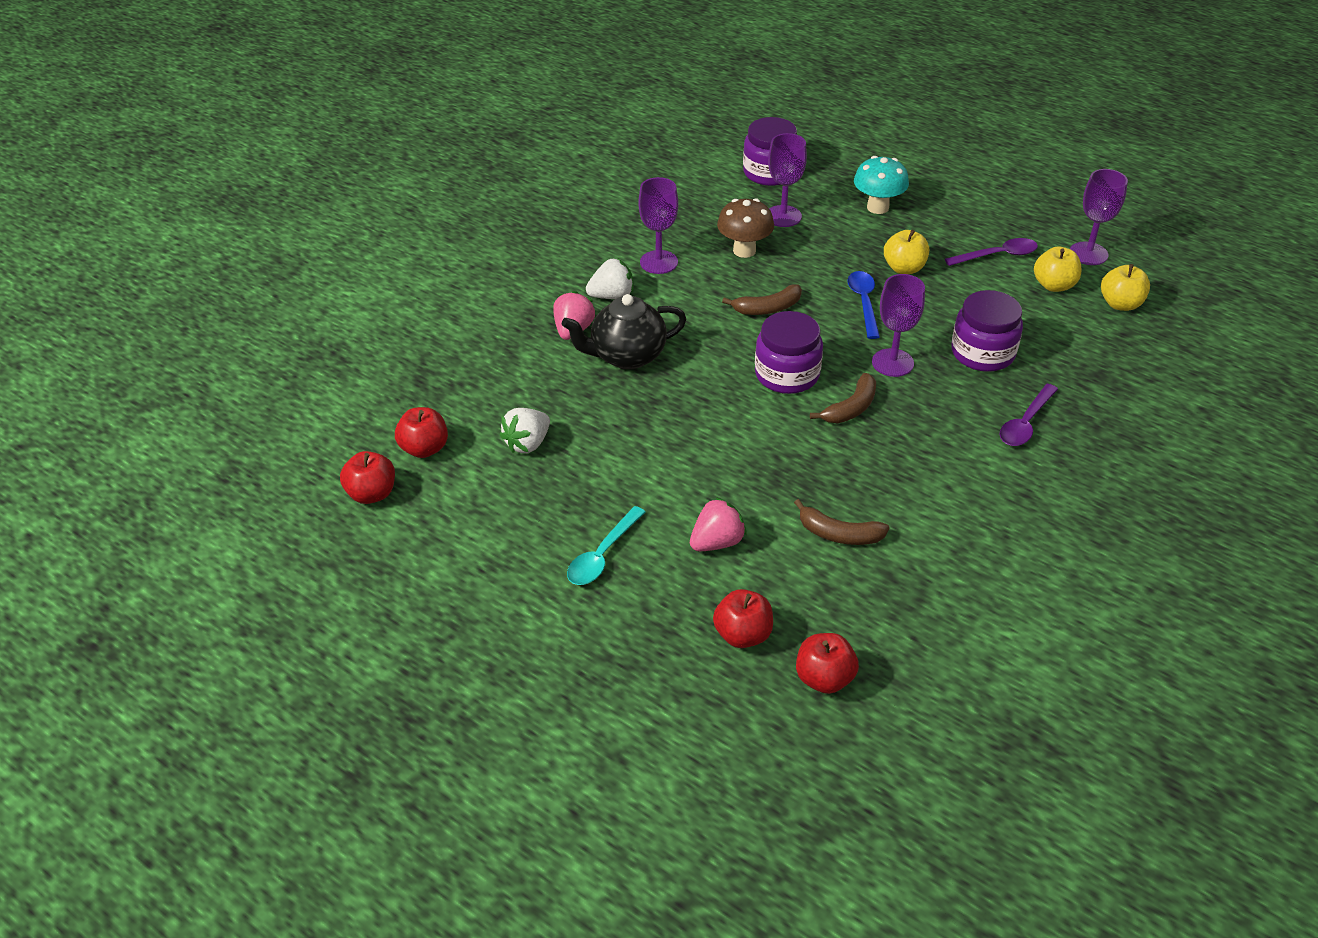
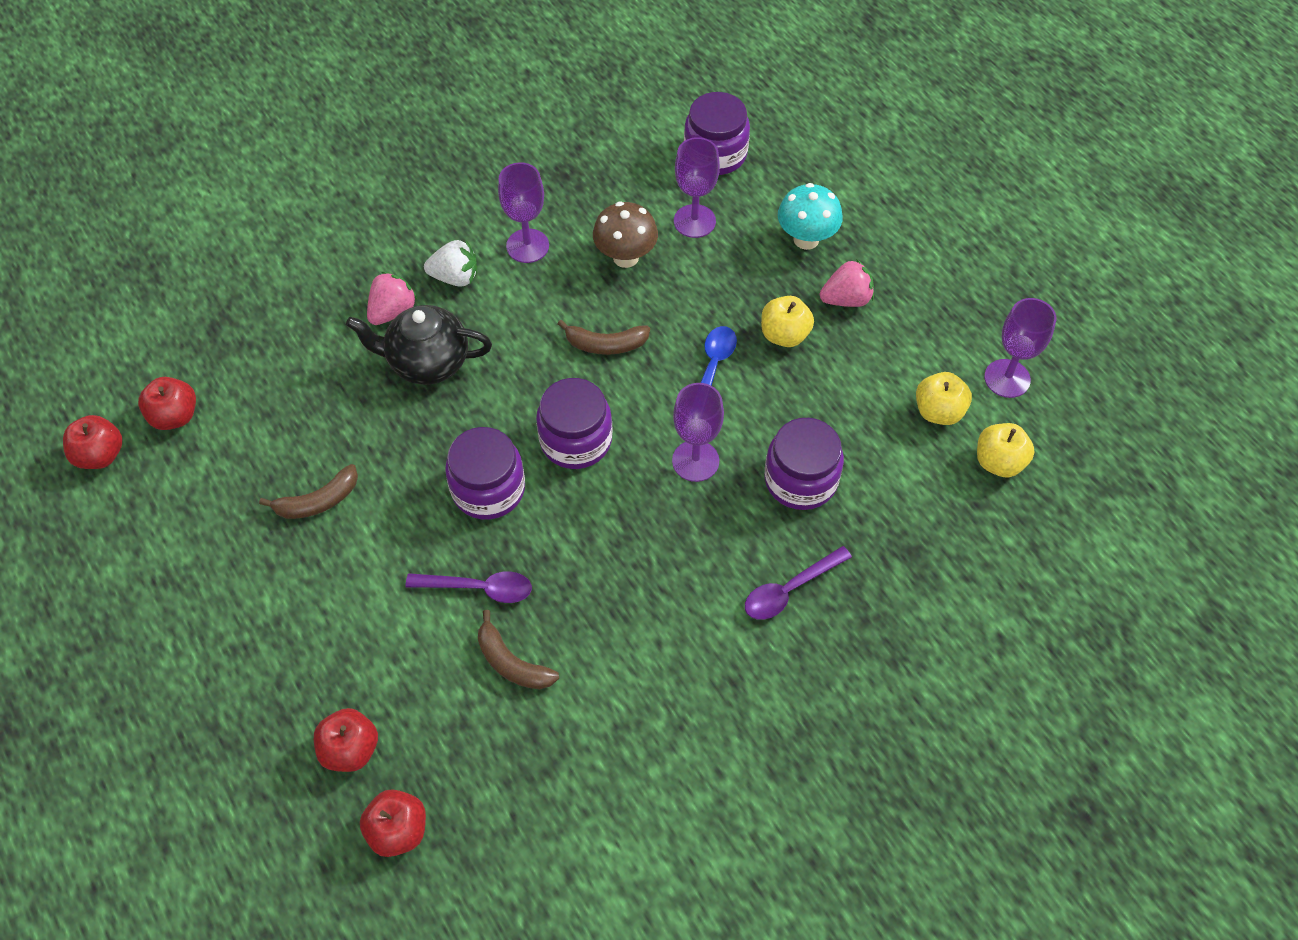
camera: 20 degrees right, 15 degrees up
white strawberry [500,408,550,453] -> none
turquoise spoon [567,506,645,585] -> none
pink strawberry [690,498,747,551] -> pink strawberry moved to [820,259,874,307]
brown banana [810,373,876,423] -> brown banana moved to [259,464,358,519]
purple spoon [945,238,1038,266] -> purple spoon moved to [405,571,532,603]
none -> purple jar [445,427,525,520]

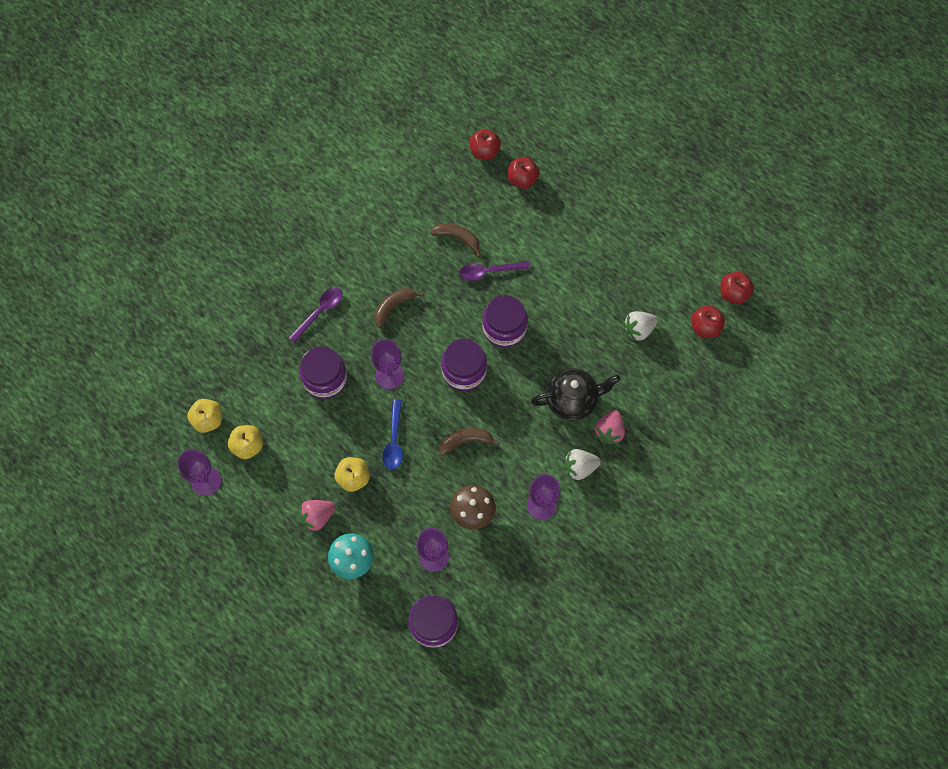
camera: 165 degrees right, 10 degrees up
brown banana [259,464,358,519] -> brown banana moved to [374,288,423,328]
none -> white strawberry [624,311,658,341]

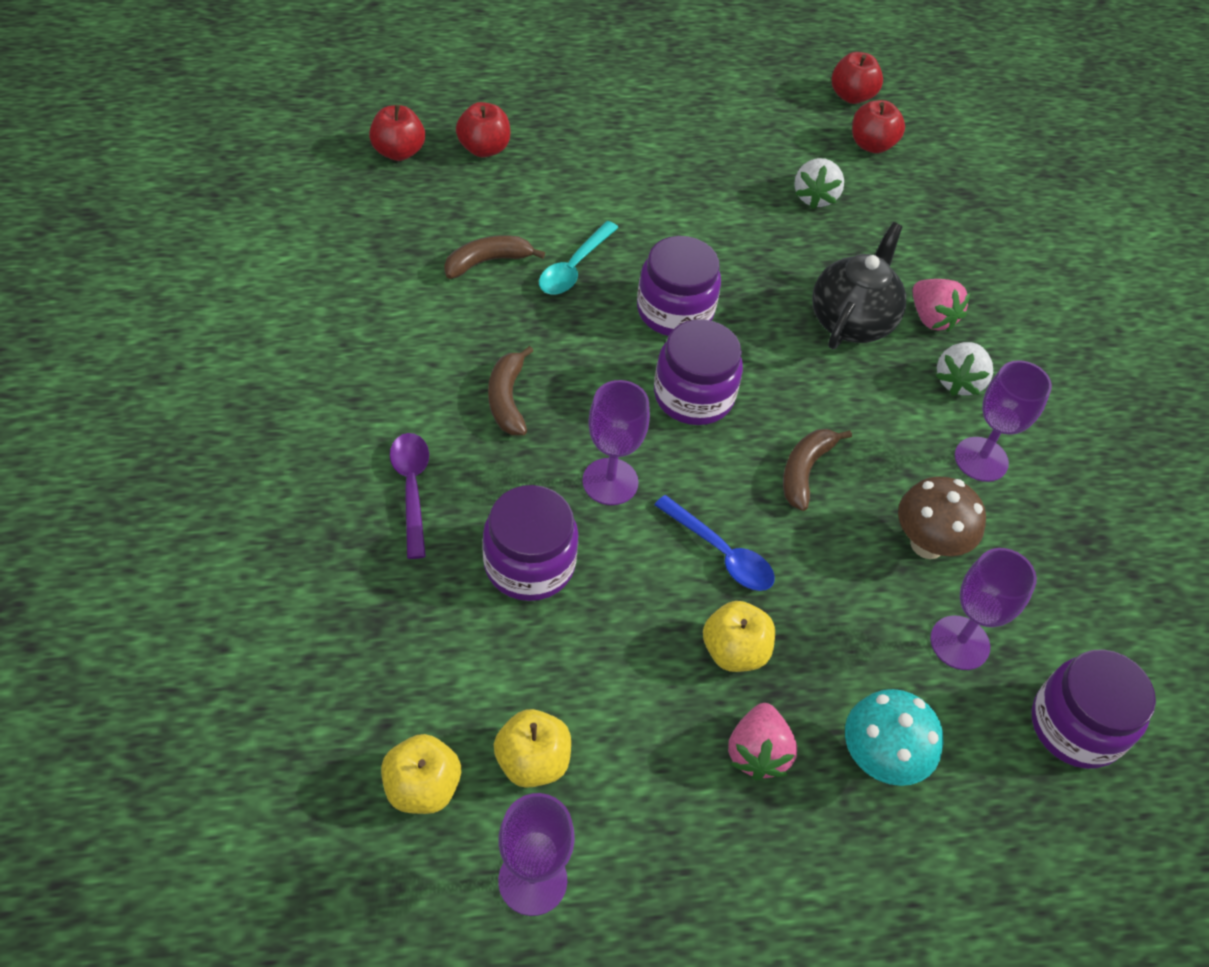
camera: 55 degrees left, 15 degrees down
purple spoon [459,262,530,281] -> turquoise spoon [539,221,619,295]

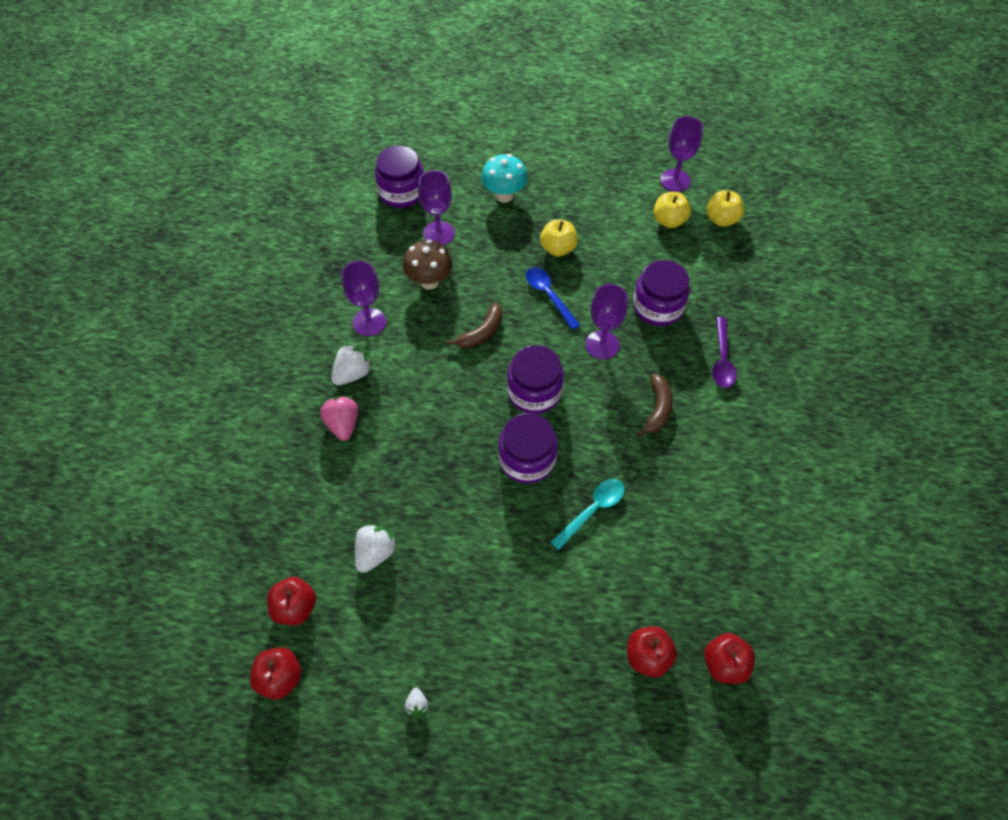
camera: 160 degrees left, 5 degrees up
brown banana [444,235,545,279] -> none
pink strawberry [728,703,797,780] -> none
black teapot [812,222,906,349] -> none
none -> white strawberry [405,687,428,716]

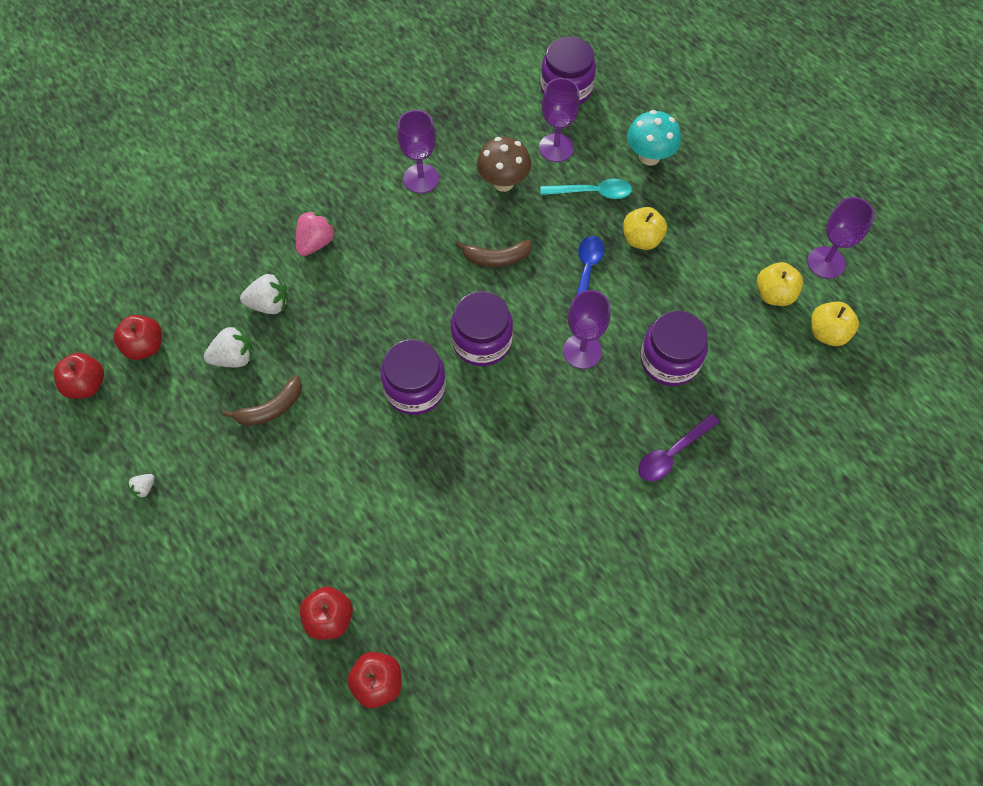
camera: 45 degrees right, 5 degrees up
white strawberry [331,344,372,385] -> white strawberry moved to [240,274,288,314]
turquoise spoon [551,479,625,550] -> turquoise spoon moved to [540,179,632,199]
brown banana [637,374,673,437] -> brown banana moved to [222,376,302,426]

